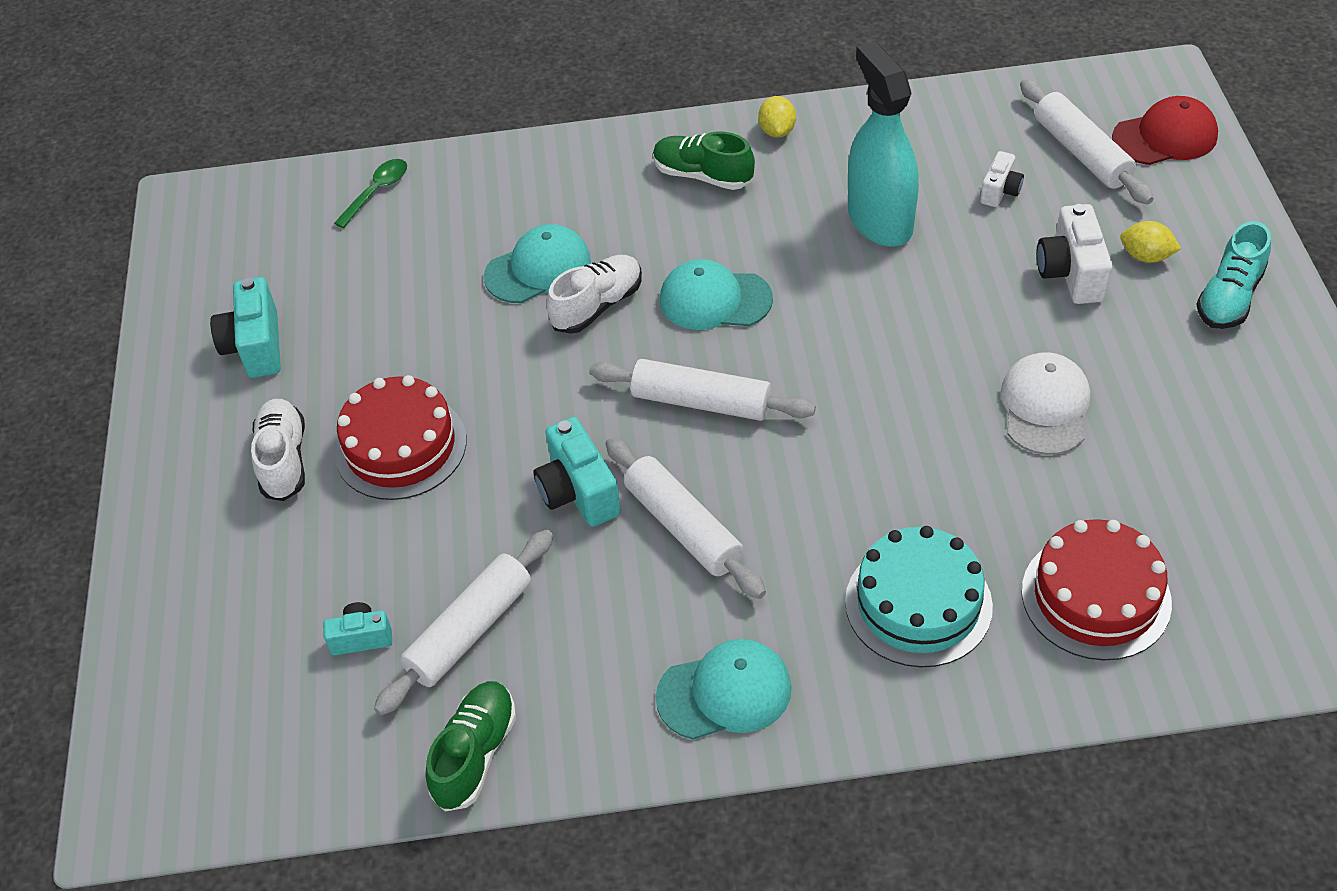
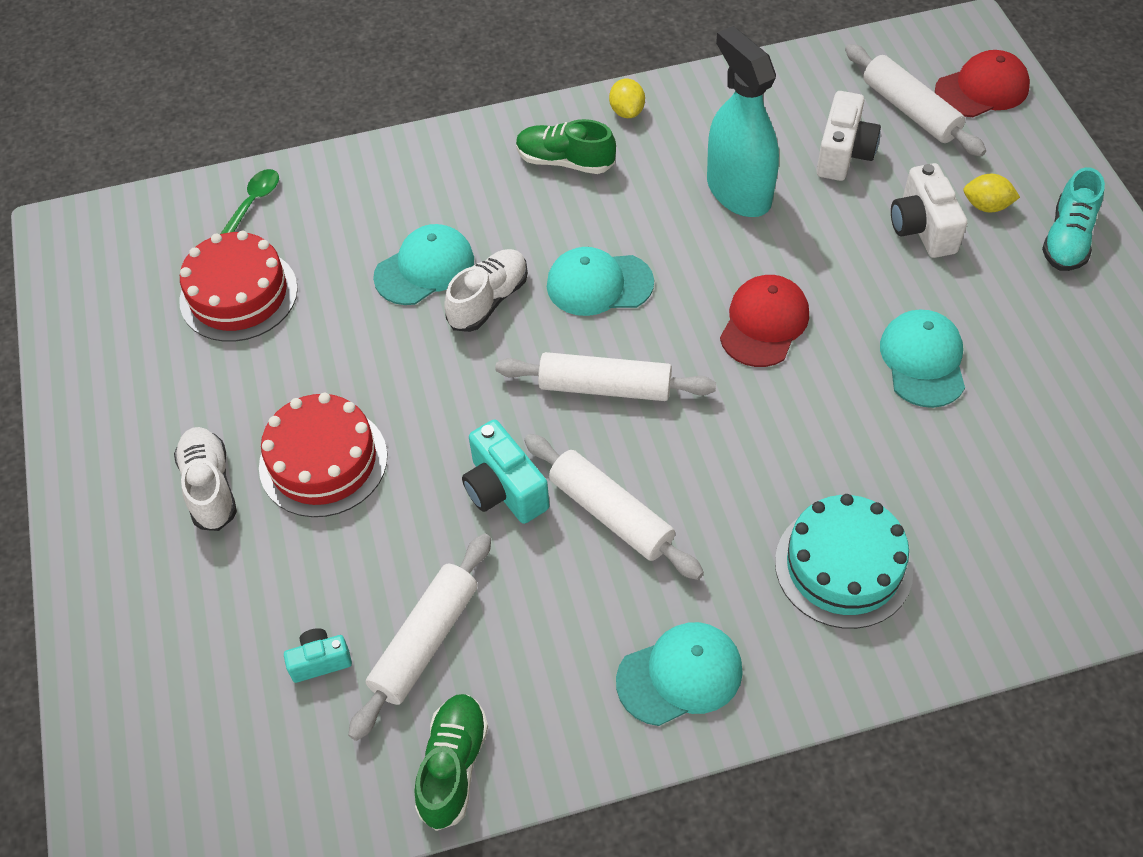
camera: 10 degrees left, 5 degrees up
turquoise camera [210,277,281,378] -> none
white camera [980,151,1024,207] -> white camera [816,91,881,181], size x1.68
white cap [1000,352,1090,455] -> turquoise cap [880,310,965,408]
red cake [1022,519,1172,660] -> red cake moved to [179,231,298,342]
none -> red cap [720,275,809,367]

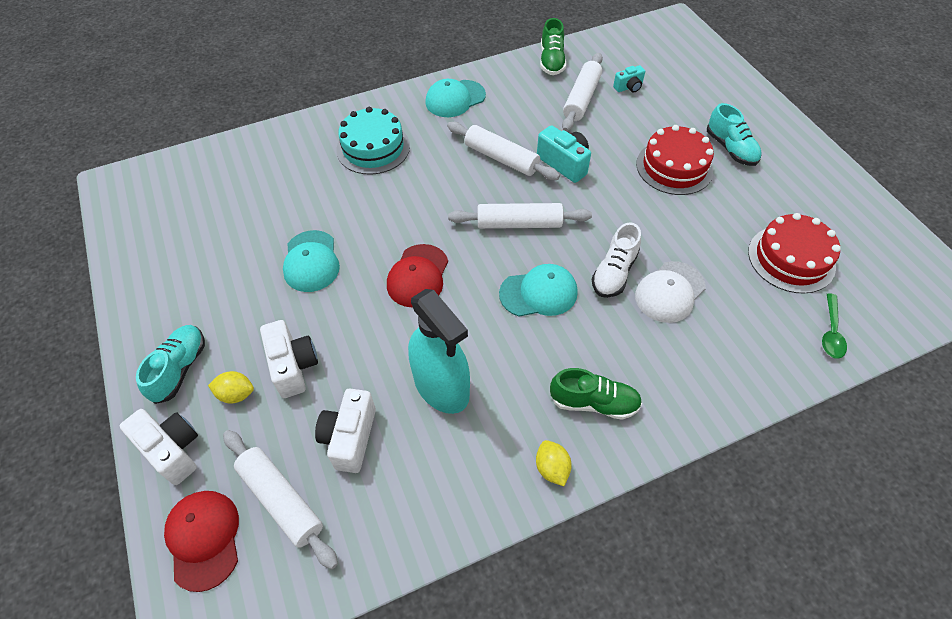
camera: 170 degrees right, 0 degrees up
white shoe [174,427,237,531] -> turquoise shoe [707,103,762,166]
turquoise cap [373,224,474,305] -> white cap [635,261,706,323]
red cap [935,50,1030,117] -> red cap turned 105 degrees clockwise [164,491,239,592]
none -> white camera [120,409,198,485]

